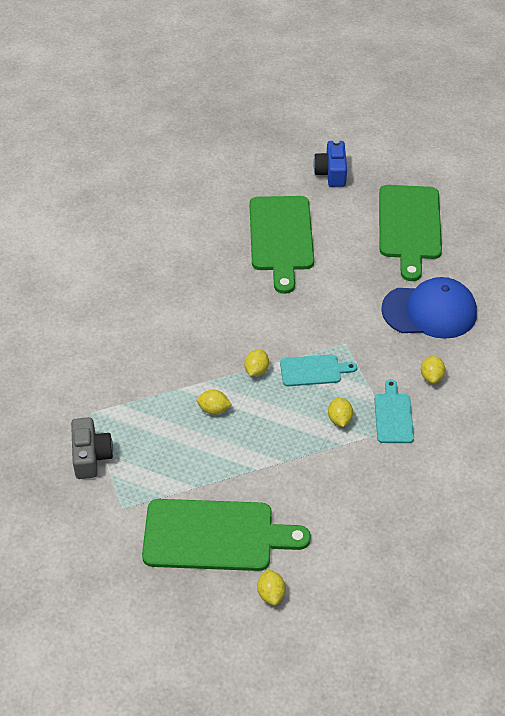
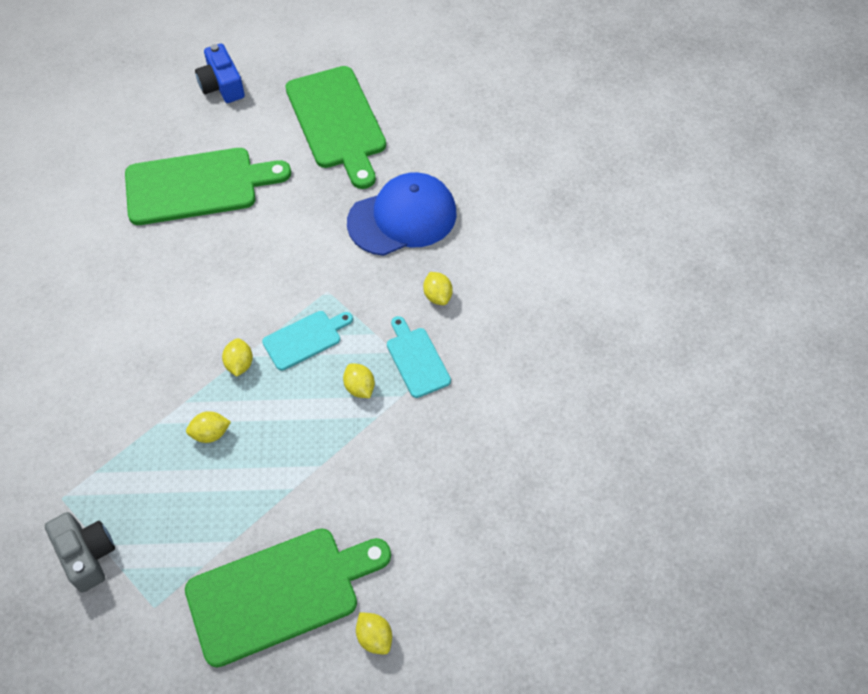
camera: 25 degrees left, 10 degrees up
green cutting board [250,196,314,294] -> green cutting board turned 75 degrees counterclockwise [125,148,291,225]

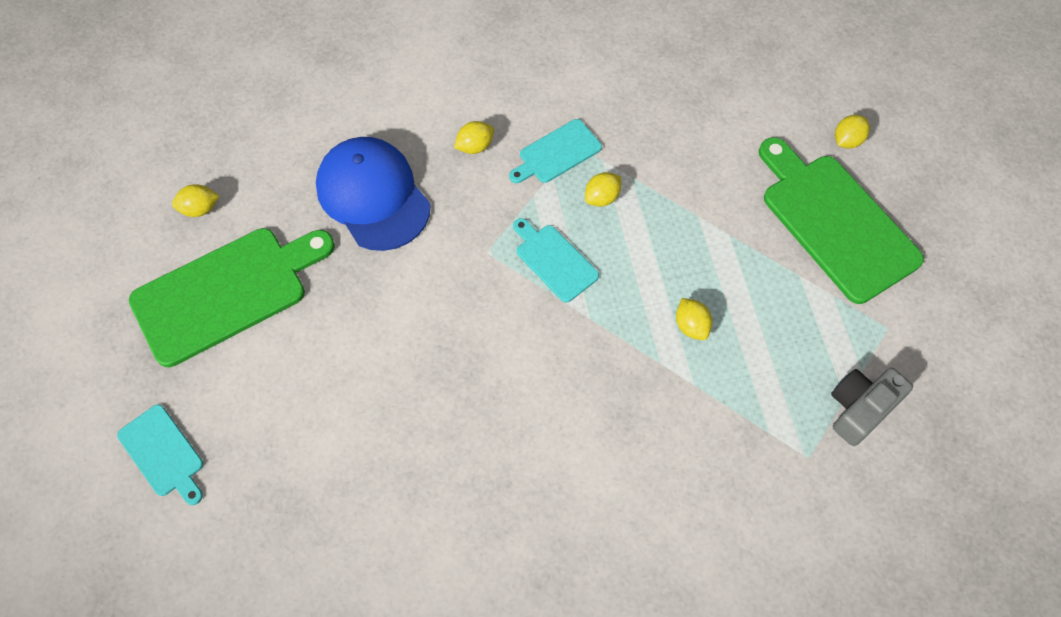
camera: 100 degrees left, 5 degrees up
green cutting board [125,148,291,225] -> none
blue camera [195,43,245,103] -> turquoise cutting board [117,404,203,505]
yellow lemon [222,338,253,377] -> yellow lemon moved to [172,184,219,217]

